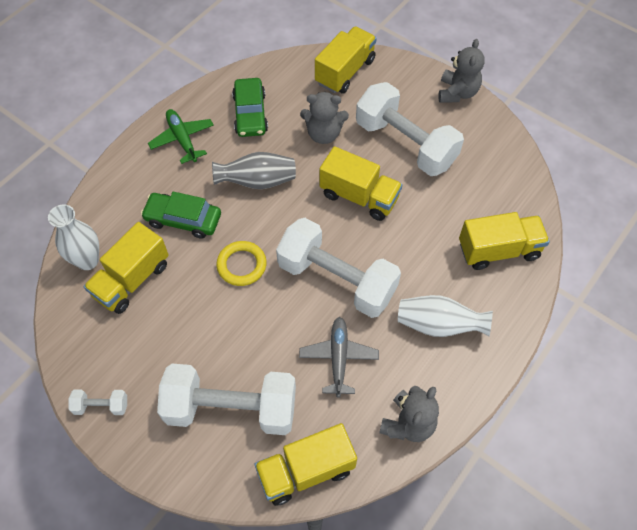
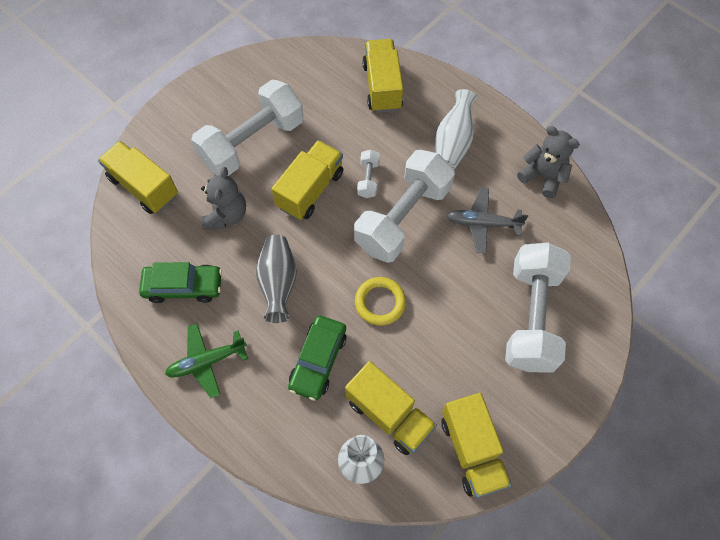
camera: 85 degrees left, 5 degrees up
white dumbbell [68,389,127,415] -> white dumbbell moved to [357,150,380,198]
yellow truck [254,423,357,506] -> yellow truck moved to [441,393,512,498]
grey teddy bear [438,39,485,103] -> none

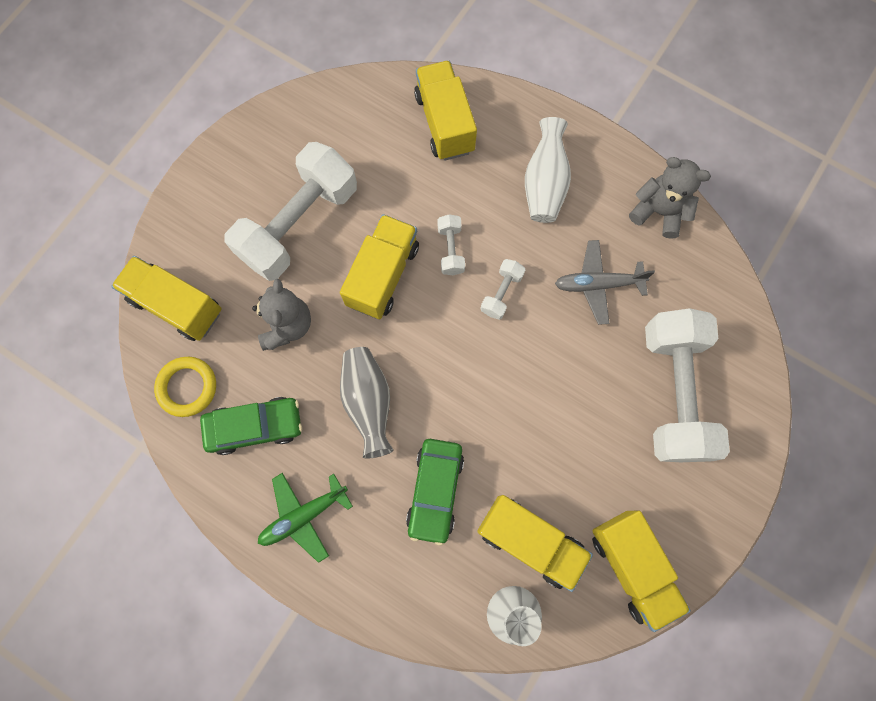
camera: 10 degrees left, 10 degrees up
white dumbbell [354,150,455,263] -> white dumbbell [481,259,525,320], size x0.42
yellow ring [355,277,406,326] -> yellow ring moved to [154,357,216,417]

